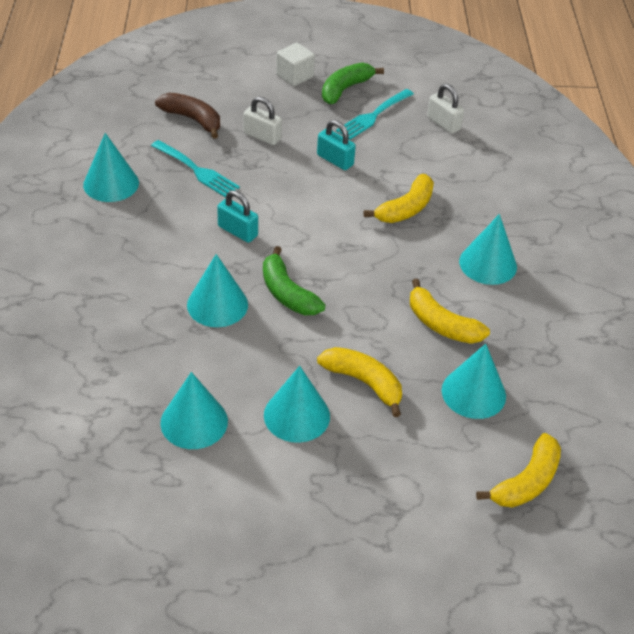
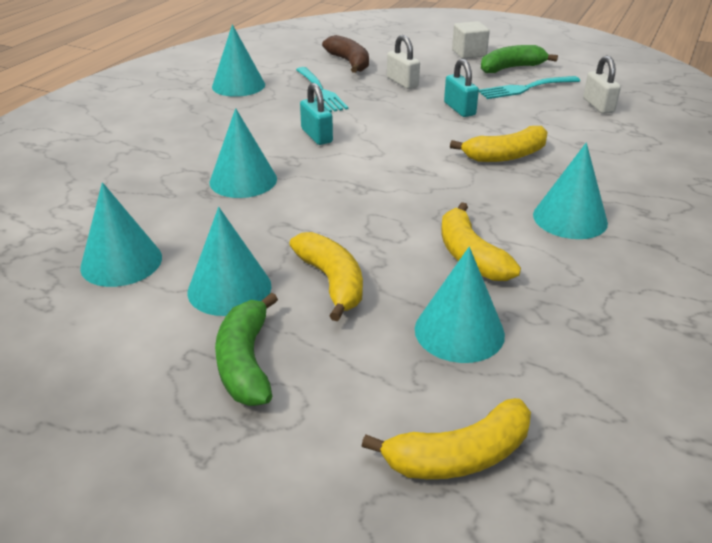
camera: 30 degrees right, 10 degrees down
green banana [263,246,326,315] -> green banana moved to [215,293,278,406]

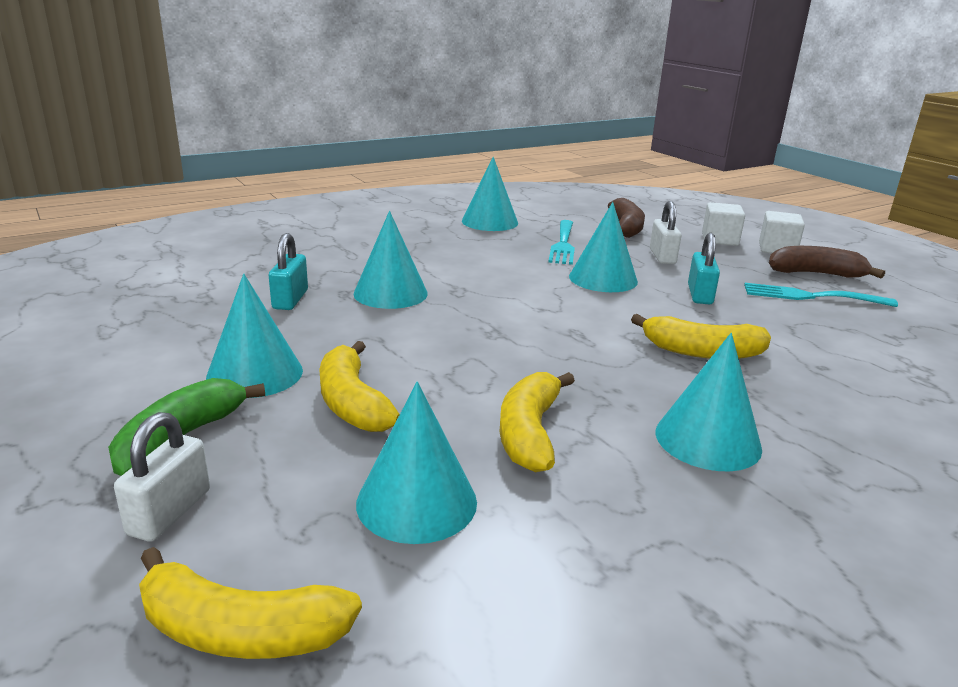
camera: 30 degrees right, 10 degrees down
turquoise cone [80,182,162,287] -> turquoise cone moved to [569,202,638,292]
yellow banana [289,232,363,321] -> yellow banana turned 150 degrees clockwise [319,341,400,432]
turquoise padlock [300,83,333,145] -> turquoise padlock moved to [269,233,308,310]
green banana [481,45,558,73] -> brown banana [769,246,885,278]
white padlock [583,56,621,114] -> white padlock moved to [114,412,210,542]
none -> white cube [702,202,745,246]

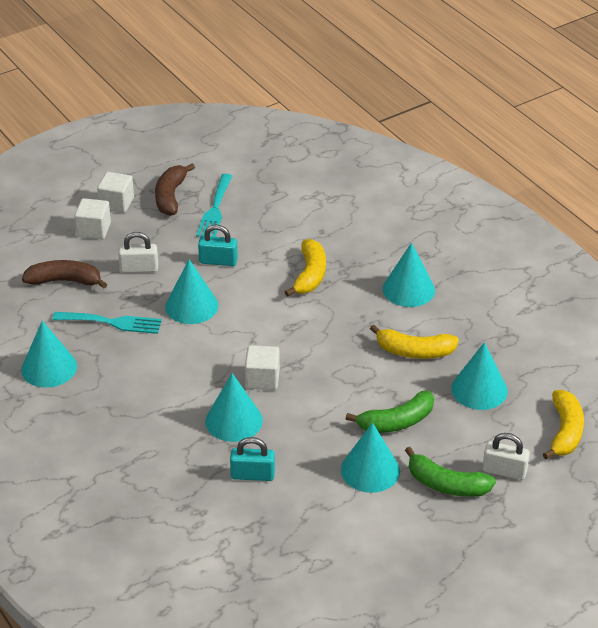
camera: 90 degrees left, 15 degrees up
yellow banana [319,341,400,432] -> green banana [346,390,434,433]
none -> white cube [245,345,280,390]

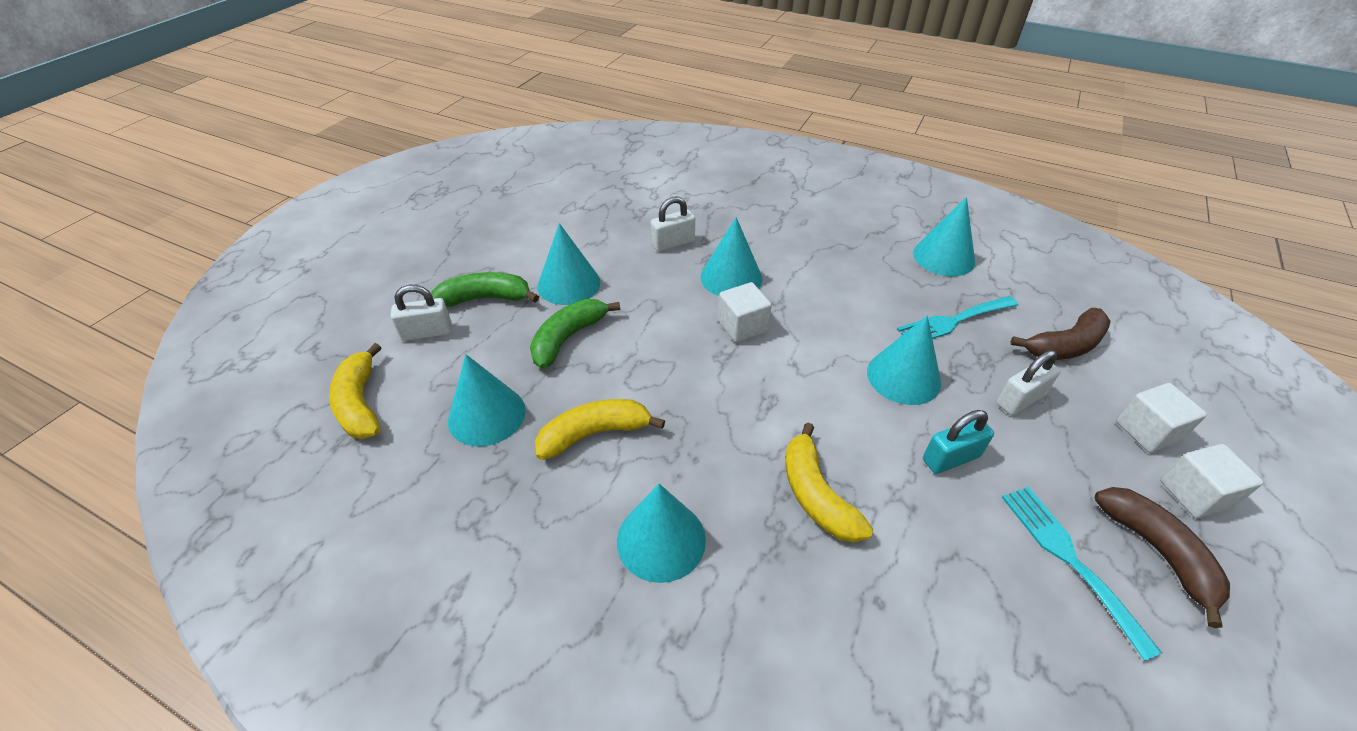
camera: 150 degrees right, 5 degrees up
turquoise padlock [230,437,275,481] -> white padlock [651,196,695,252]

